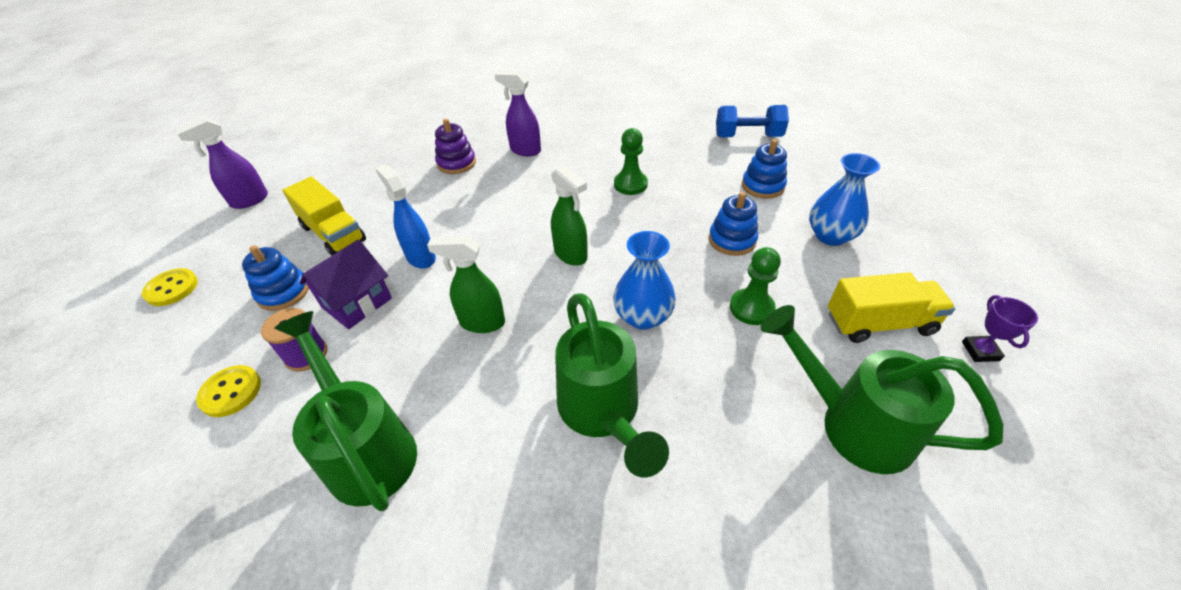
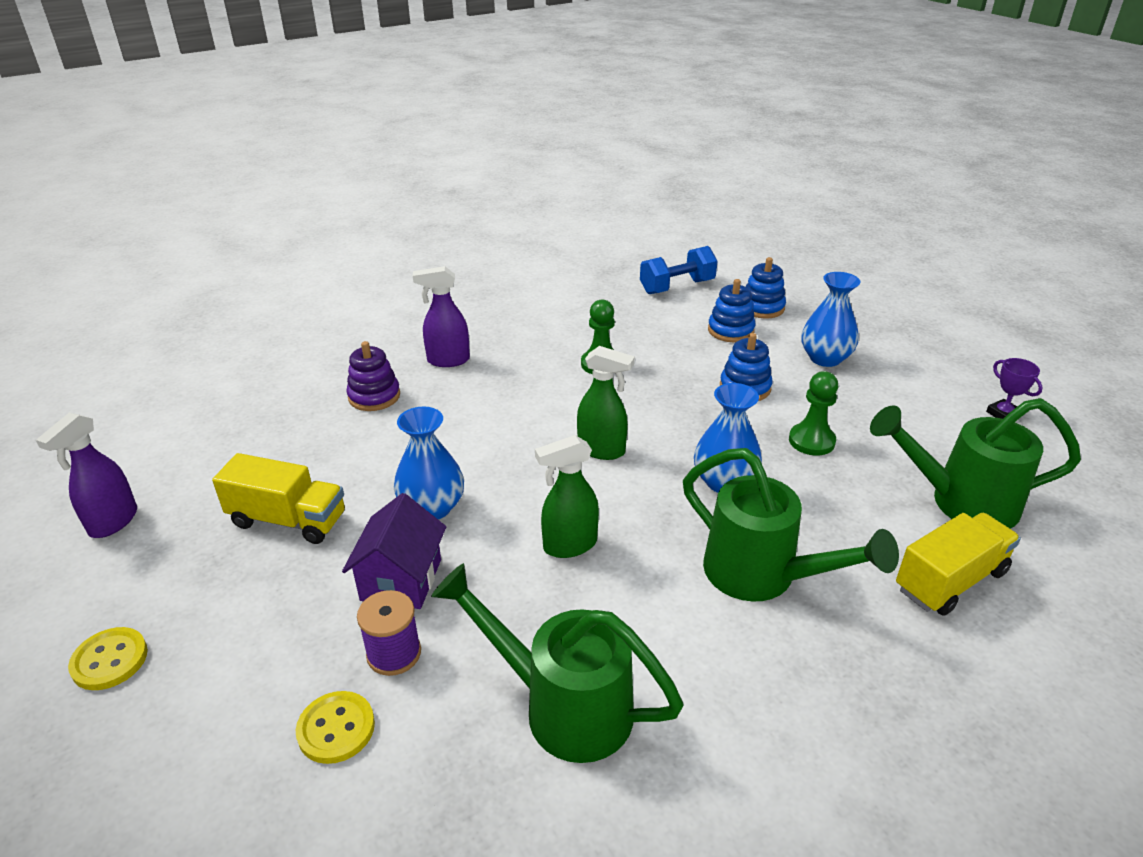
camera: 30 degrees left, 10 degrees down
blue stacking toy [242,245,309,311] -> blue stacking toy moved to [745,257,786,319]
blue spray bottle [375,164,436,269] -> blue vase [394,407,464,520]
yellow truck [828,272,955,343] -> yellow truck moved to [896,513,1021,616]

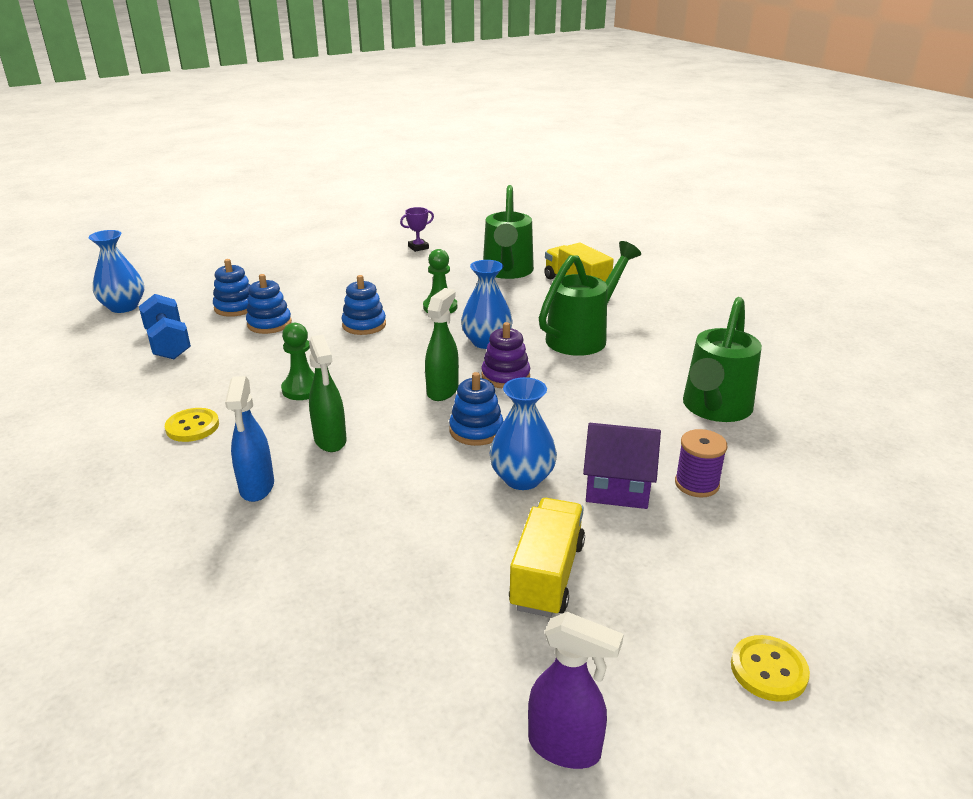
camera: 90 degrees left, 5 degrees down
yellow button [296,691,375,764] -> yellow button moved to [165,408,219,442]
purple stacking toy [346,341,400,411] -> purple stacking toy moved to [481,322,530,389]
purple spray bottle [413,266,470,367] -> blue spray bottle [225,376,274,502]
green spray bottle [535,435,599,558] -> green spray bottle moved to [309,335,347,452]
blue vase [801,272,861,367] -> blue vase moved to [89,230,144,313]
none -> blue stacking toy [449,372,504,446]

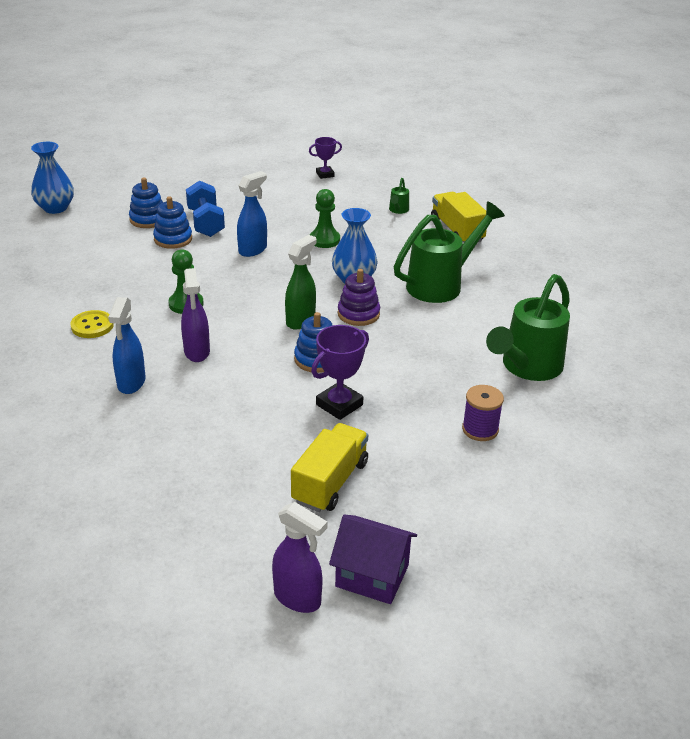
camera: 10 degrees right, 5 degrees up
blue dumbbell [139,294,191,359] -> blue dumbbell moved to [186,181,225,237]
green spray bottle [309,335,347,452] -> purple spray bottle [181,268,210,362]
blue stacking toy [341,275,386,335] -> blue spray bottle [237,171,267,257]
green watering can [483,185,534,279] -> green watering can [389,178,409,214], size x0.42
blue vase [489,377,557,490] -> purple trophy [311,325,369,420]
purple house [583,423,661,509] -> purple house moved to [329,515,417,604]
yellow button [731,635,810,702] -> none

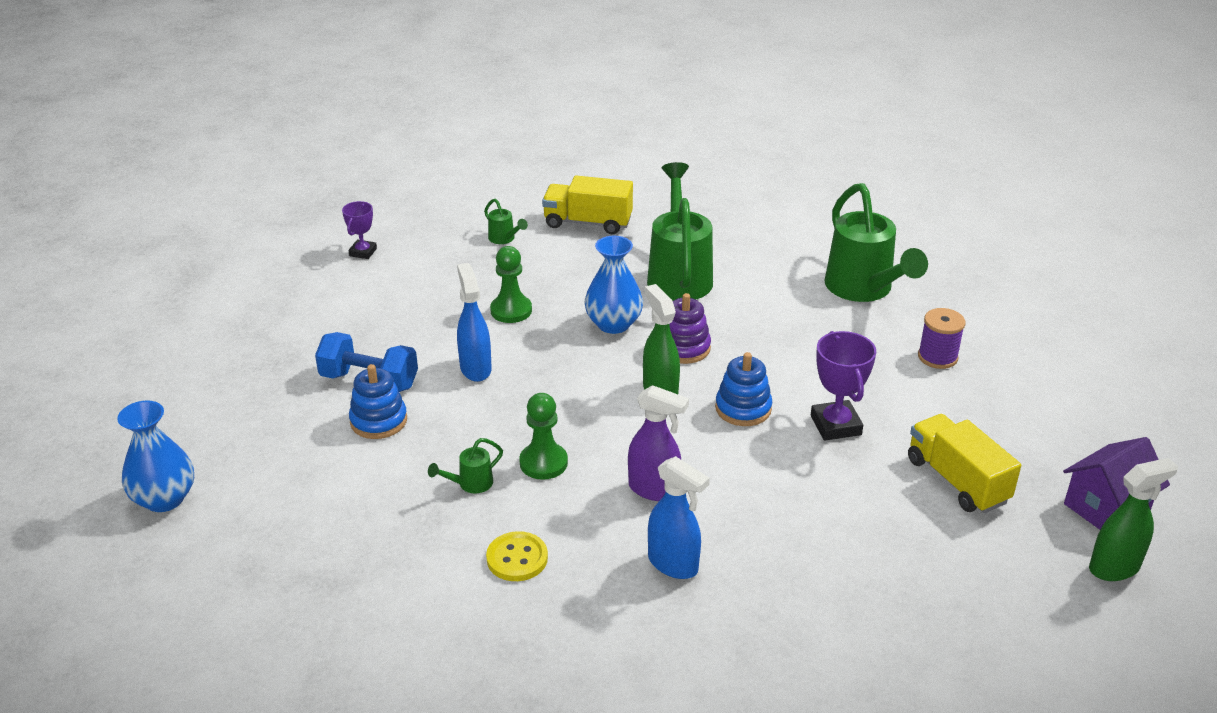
camera: 55 degrees left, 0 degrees up
blue stacking toy [129,178,163,228] -> none
purple spray bottle [272,502,328,613] -> green spray bottle [1089,458,1178,581]
none -> green watering can [428,438,503,494]

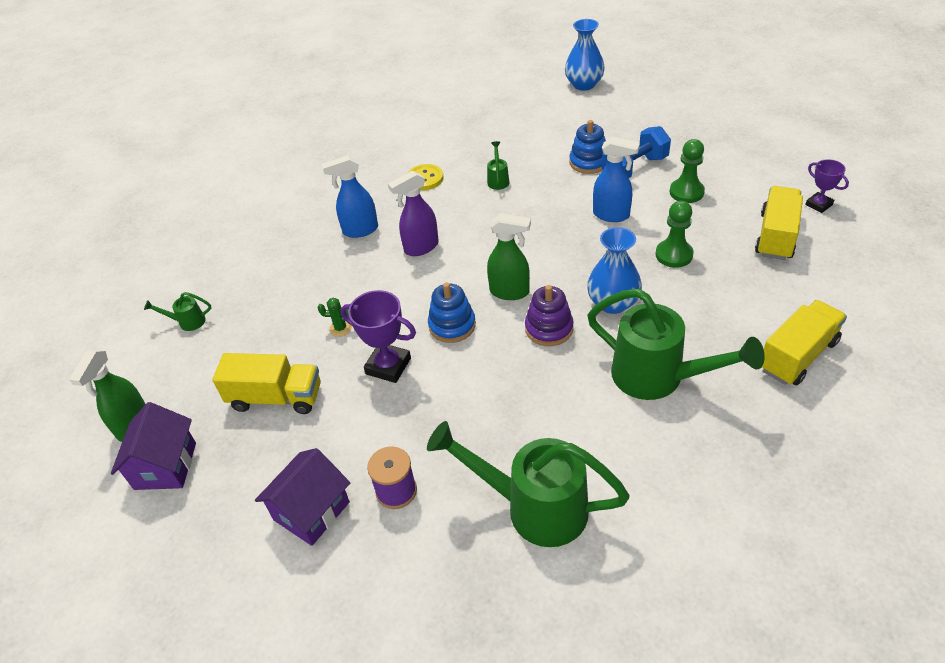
camera: 130 degrees right, 10 degrees up
green watering can [484,198,528,244] -> green watering can moved to [144,292,211,331]
green pawn [519,393,568,480] -> green pawn moved to [670,139,705,203]
none -> purple house [255,448,350,546]
none -> green cactus [318,297,352,337]
none -> yellow truck [755,186,803,260]

